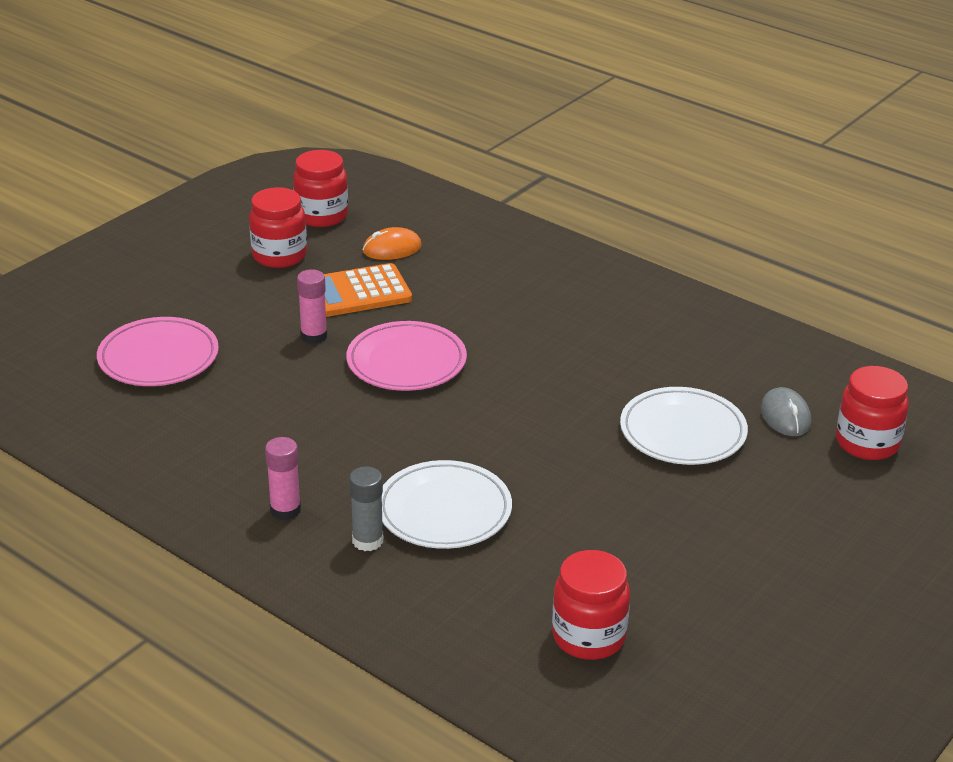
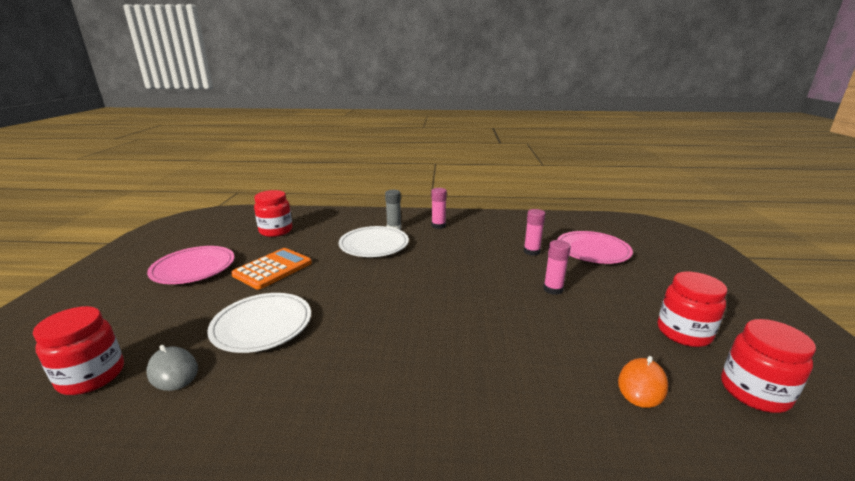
camera: 145 degrees right, 10 degrees down
orange calculator [324,263,412,317] -> orange calculator moved to [231,248,312,290]
pink plate [346,321,467,391] -> pink plate moved to [147,246,235,284]
none -> pink glue stick [524,209,546,256]

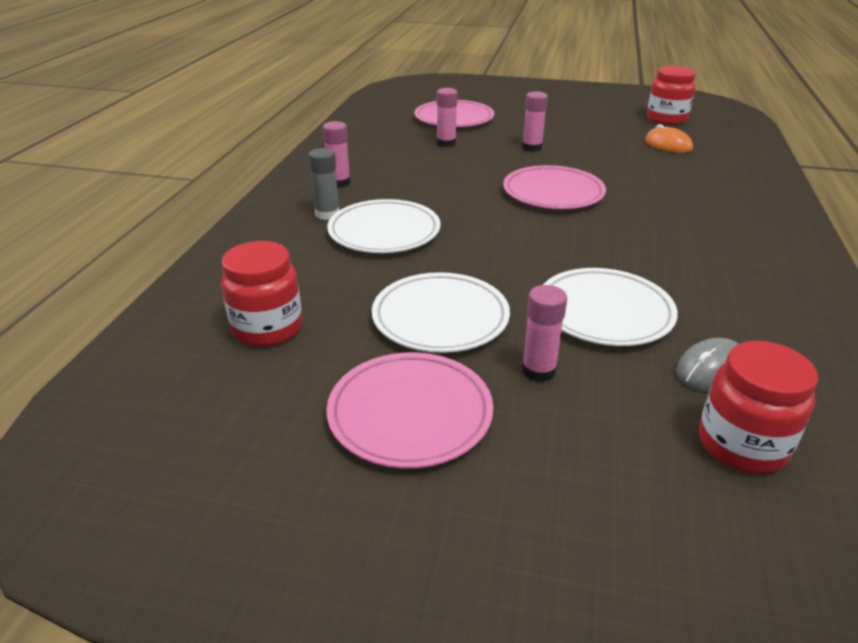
camera: 80 degrees left, 10 degrees up
orange calculator [231,248,312,290] -> white plate [372,272,510,353]
red jar [658,272,727,347] -> none
none -> pink plate [503,165,606,209]
none -> pink glue stick [522,285,567,382]

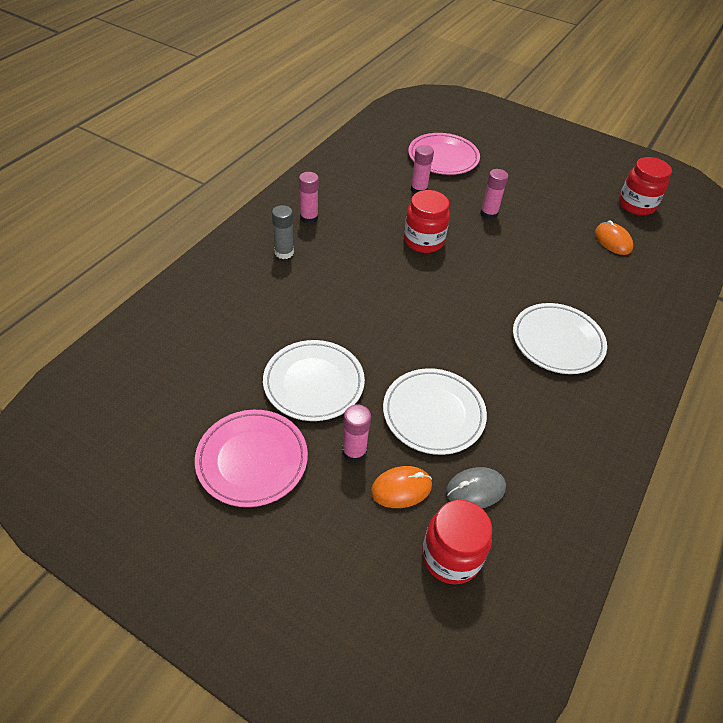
camera: 15 degrees right, 15 degrees up
red jar [221,241,303,347] -> red jar moved to [404,190,450,253]
white plate [327,199,440,253] -> white plate moved to [513,303,607,374]
pink plate [503,165,606,209] -> none
none -> orange mouse [371,466,432,508]

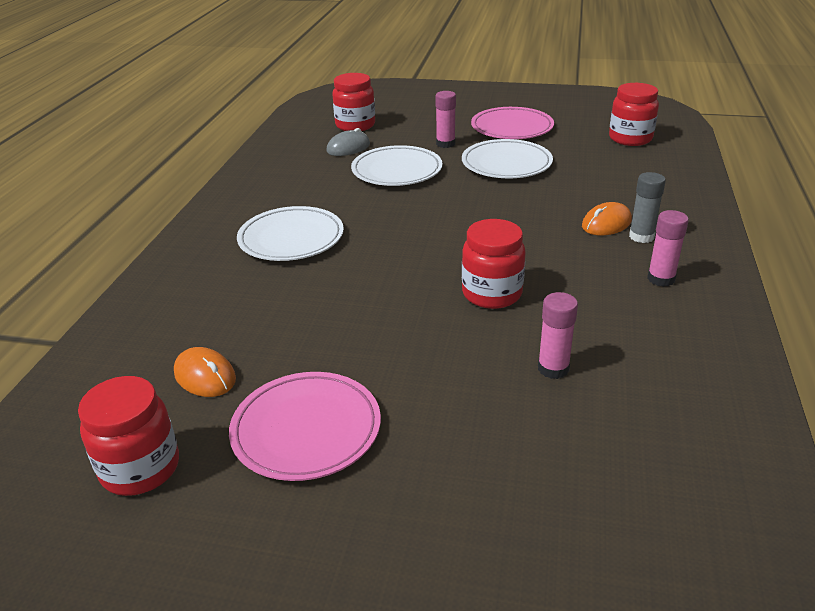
camera: 165 degrees right, 15 degrees down
orange mouse [371,466,432,508] -> orange mouse moved to [582,202,632,235]
pink plate [408,133,480,175] -> pink plate moved to [229,372,381,481]
pink glue stick [480,169,508,220] -> none
none -> red jar [609,83,659,146]

